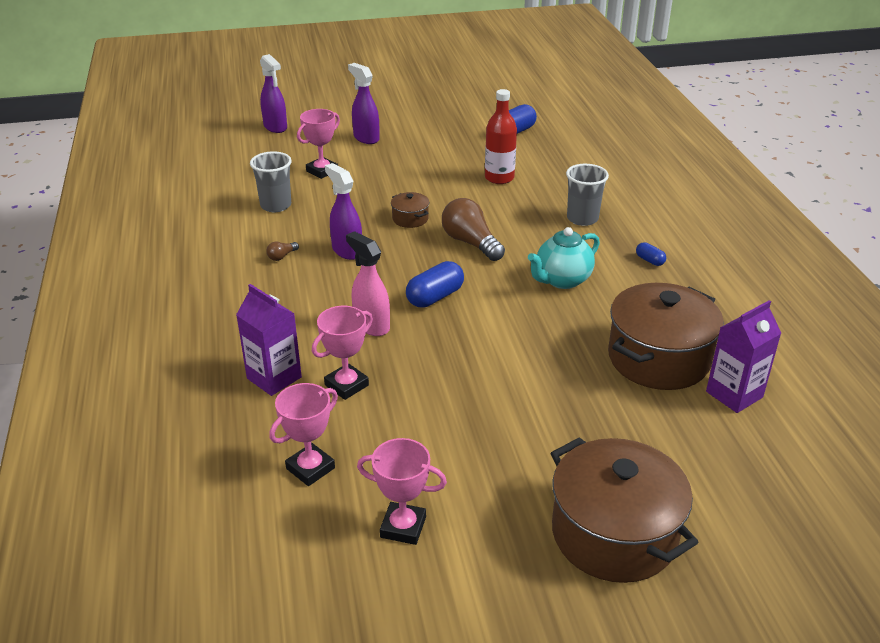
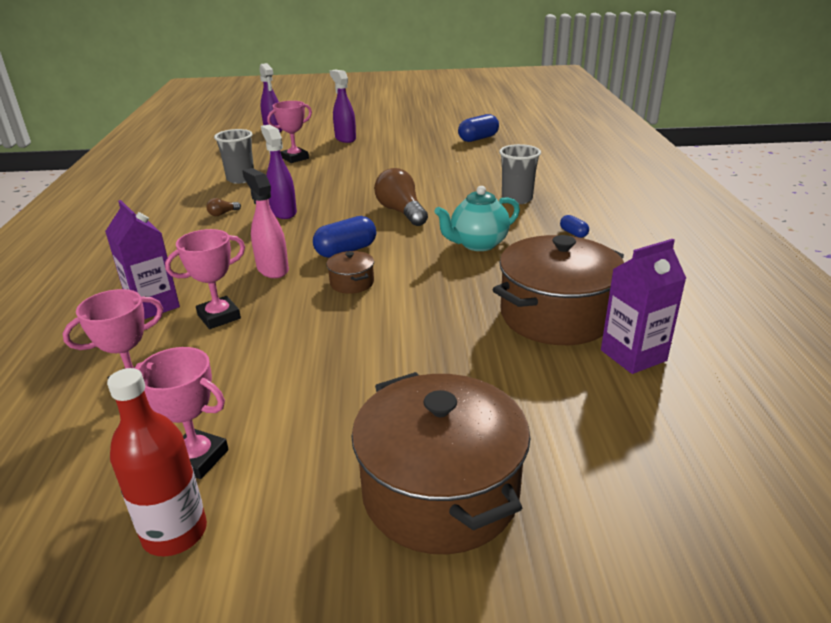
camera: 10 degrees right, 5 degrees down
brown pot [391,192,429,228] -> brown pot moved to [326,251,374,294]
red bottle [485,89,517,184] -> red bottle moved to [107,368,207,556]

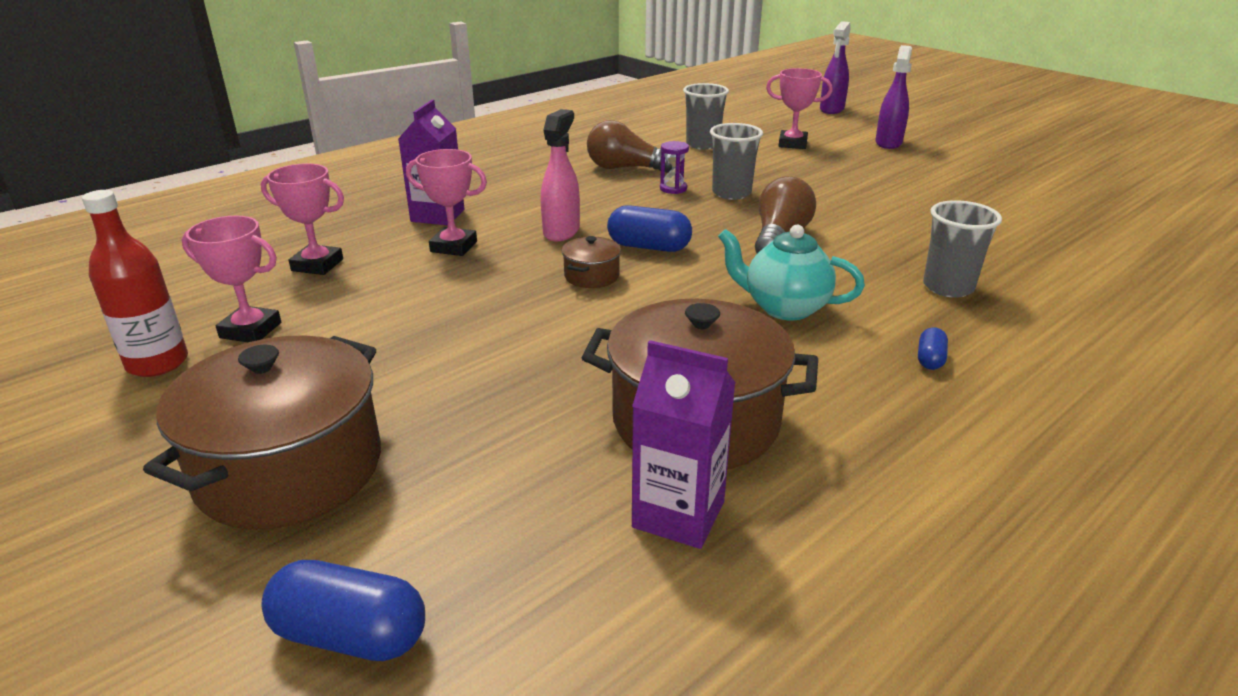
camera: 50 degrees right, 0 degrees up
pink trophy [135,347,229,479] -> pink trophy turned 60 degrees counterclockwise [182,216,281,342]
brown light bulb [206,198,241,216] -> brown light bulb [587,120,672,173], size x2.25
purple spray bottle [261,125,297,219] -> purple hourglass [660,141,689,194]
blue capsule [458,114,499,142] -> blue capsule moved to [261,560,425,661]
none -> grey cup [710,123,763,200]

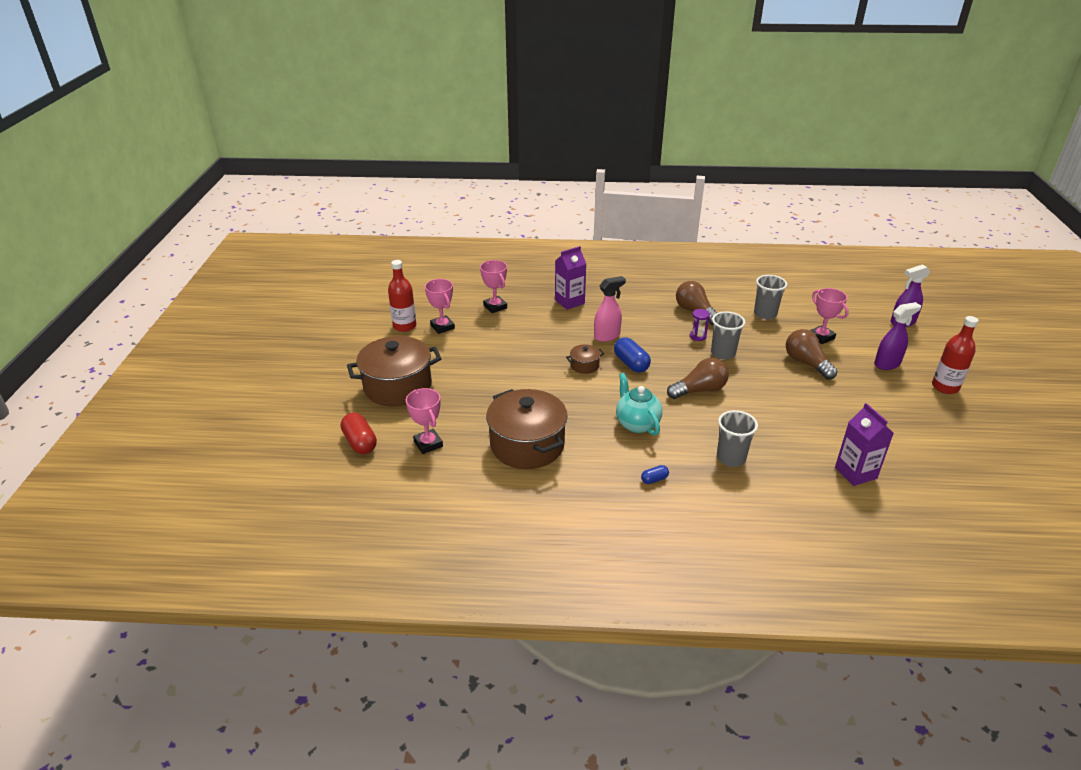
camera: 45 degrees right, 5 degrees up
blue capsule [261,560,425,661] -> red capsule [341,412,377,454]
pink trophy [406,149,487,256] -> pink trophy moved to [406,388,443,454]
purple carton [632,340,736,549] -> purple carton moved to [835,403,894,486]
none -> brown light bulb [786,329,838,380]
none -> red bottle [932,316,979,394]

